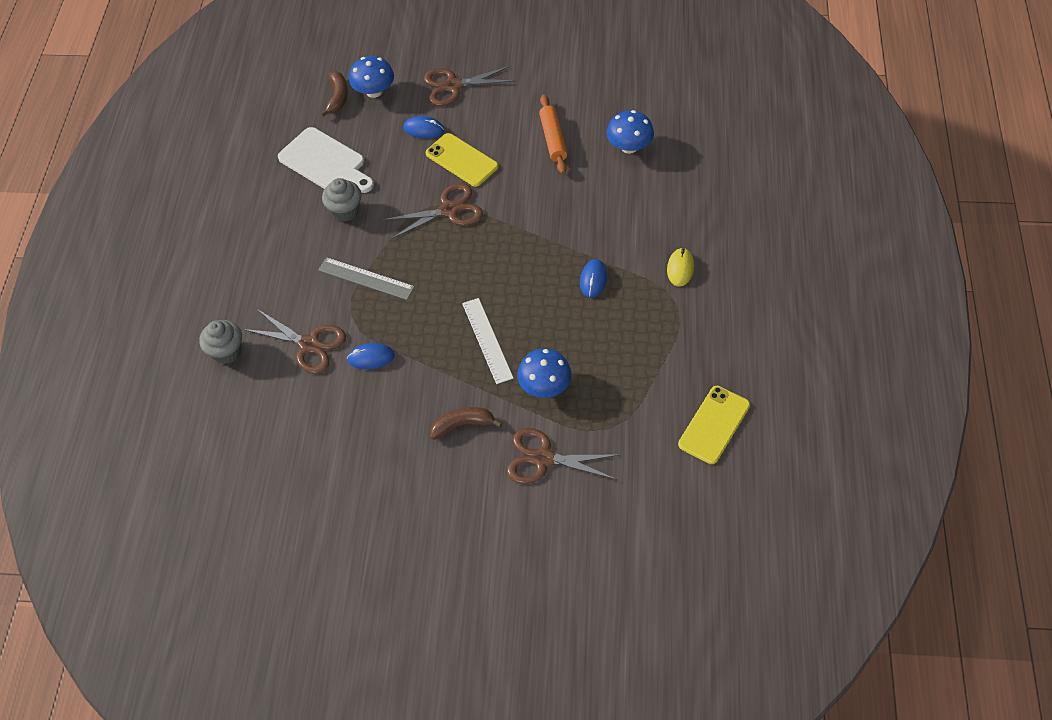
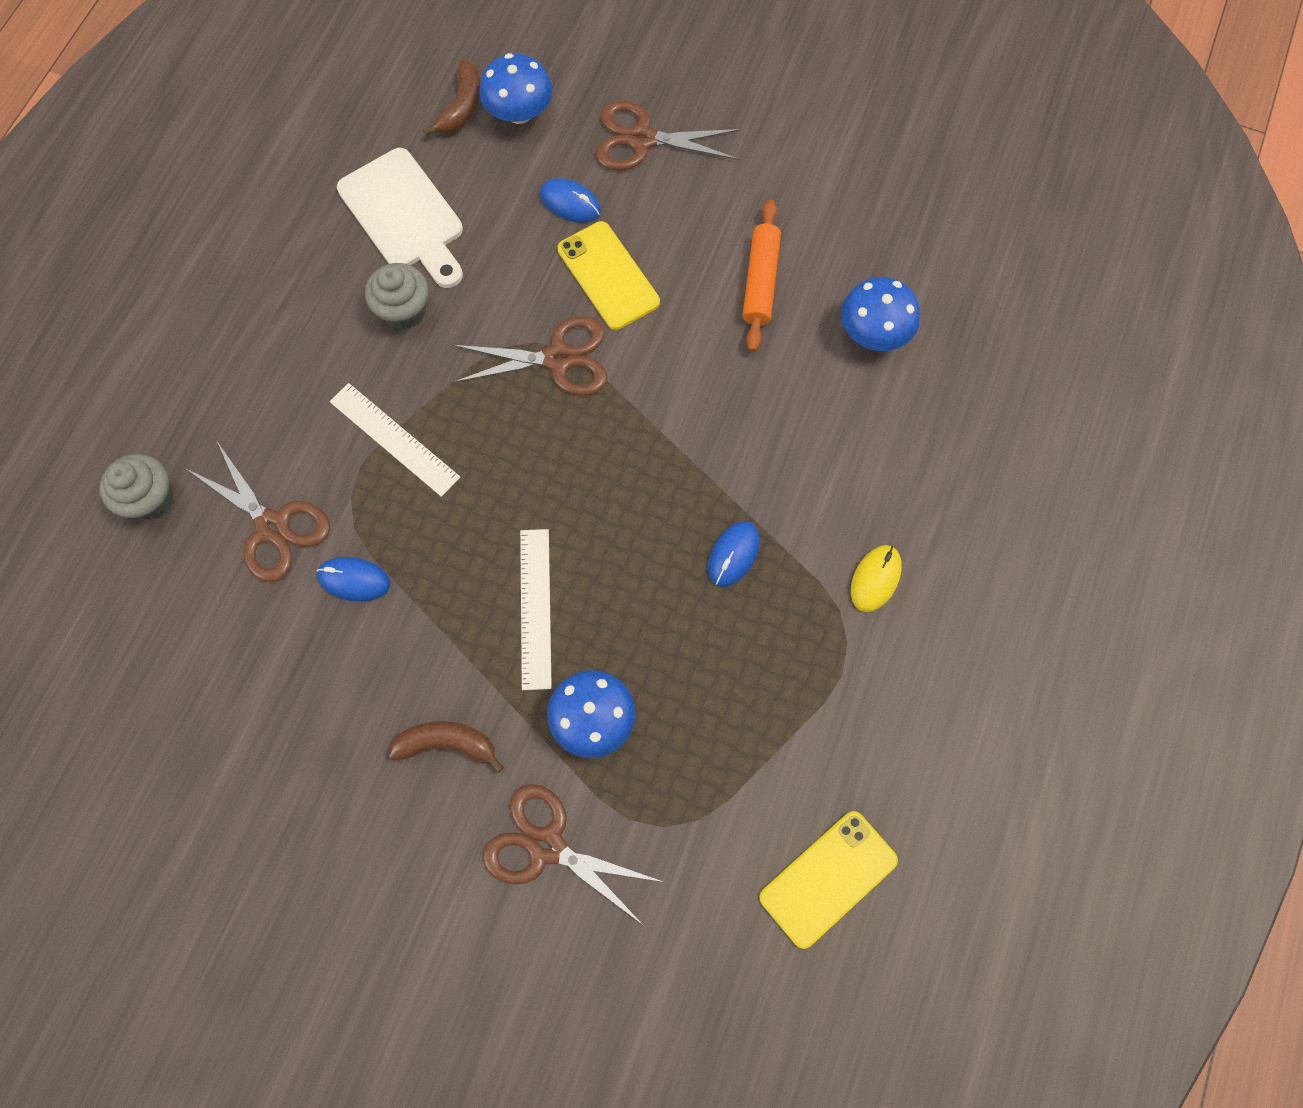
camera: 15 degrees right, 15 degrees up
grey ruler [318,257,415,300] -> white ruler [330,383,460,497]

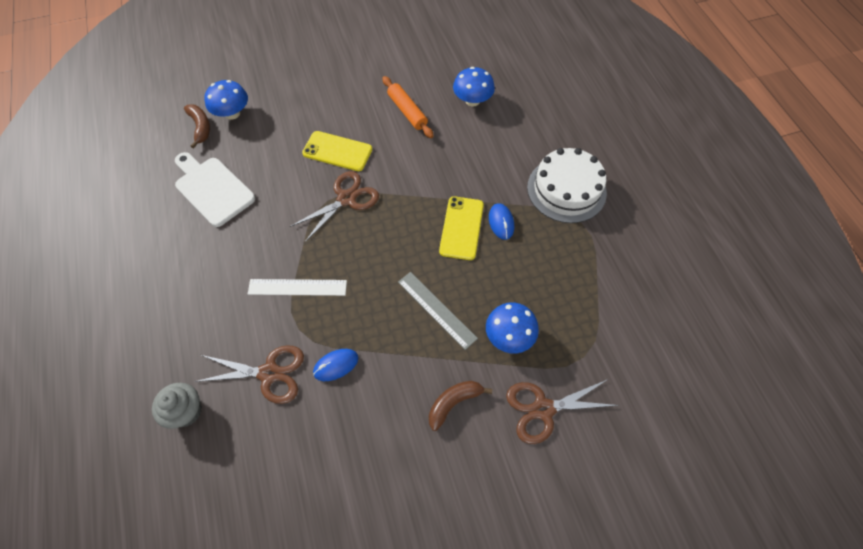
camera: 40 degrees left, 10 degrees down
white cutting board [337,148,463,288] -> white cutting board turned 150 degrees counterclockwise [175,152,255,227]
grey cupcake [365,263,429,330] -> none
white ruler [520,529,552,690] -> grey ruler [398,272,478,350]
blue mouse [540,178,601,223] -> none
brown scissors [596,101,741,171] -> none
yellow phone [759,811,898,949] -> yellow phone moved to [439,196,484,260]
yellow mouse [851,545,902,612] -> white cake [527,148,607,223]

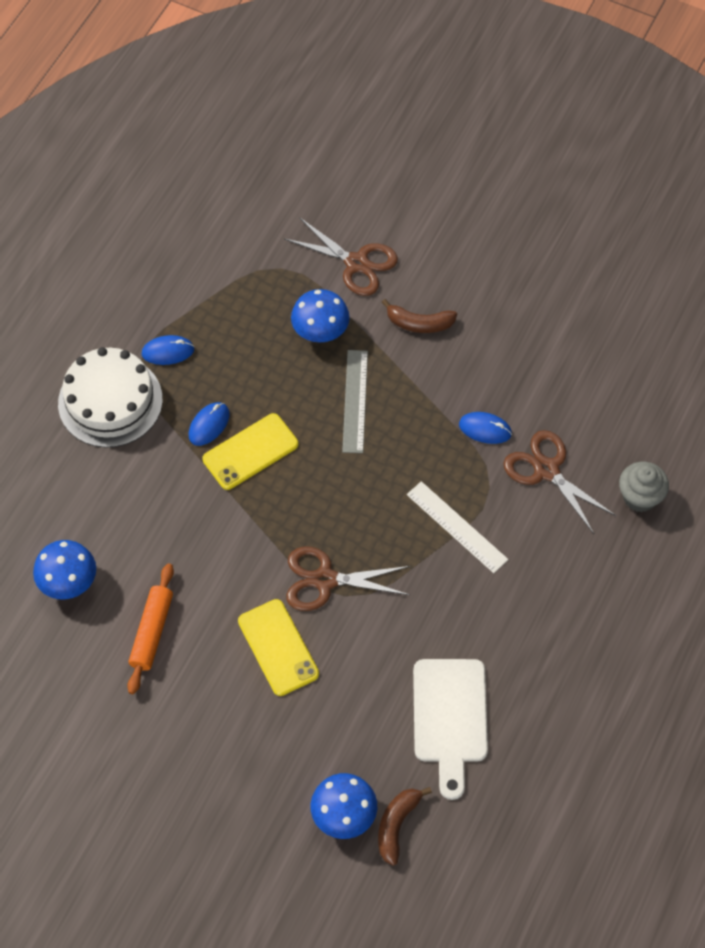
camera: 135 degrees left, 0 degrees up
none -> blue mouse [141,335,194,365]

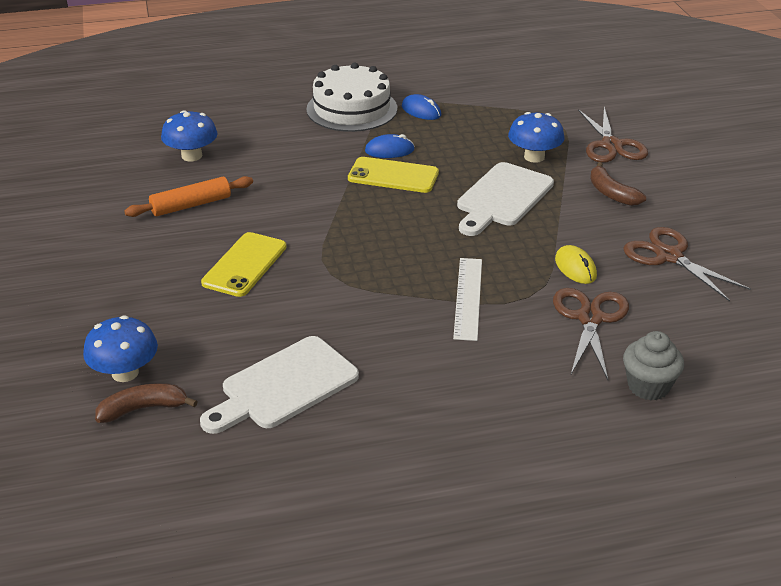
camera: 50 degrees right, 25 degrees down
brown scissors [286,547,410,611] -> brown scissors moved to [623,227,751,302]
grey ruler [342,350,368,453] -> white cutting board [457,162,554,236]
blue mouse [459,412,512,444] -> yellow mouse [555,245,597,284]

